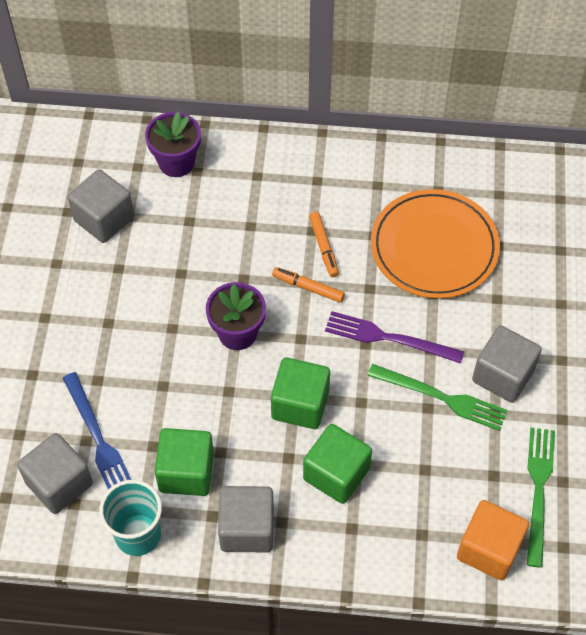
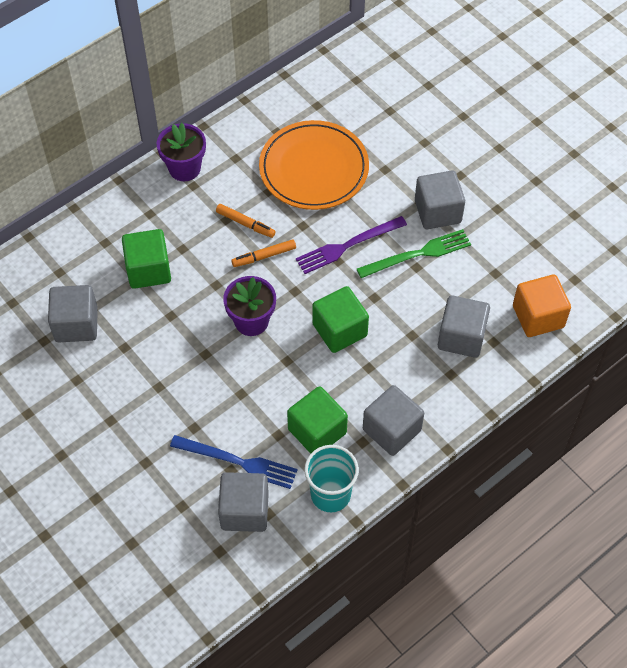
camera: 45 degrees left, 0 degrees up
purple flower pot [145,112,201,177] -> purple flower pot moved to [156,123,206,181]
green cube [303,424,372,504] -> green cube moved to [122,229,171,289]
green fork [527,427,555,568] -> none
none -> grey cube [438,295,490,358]

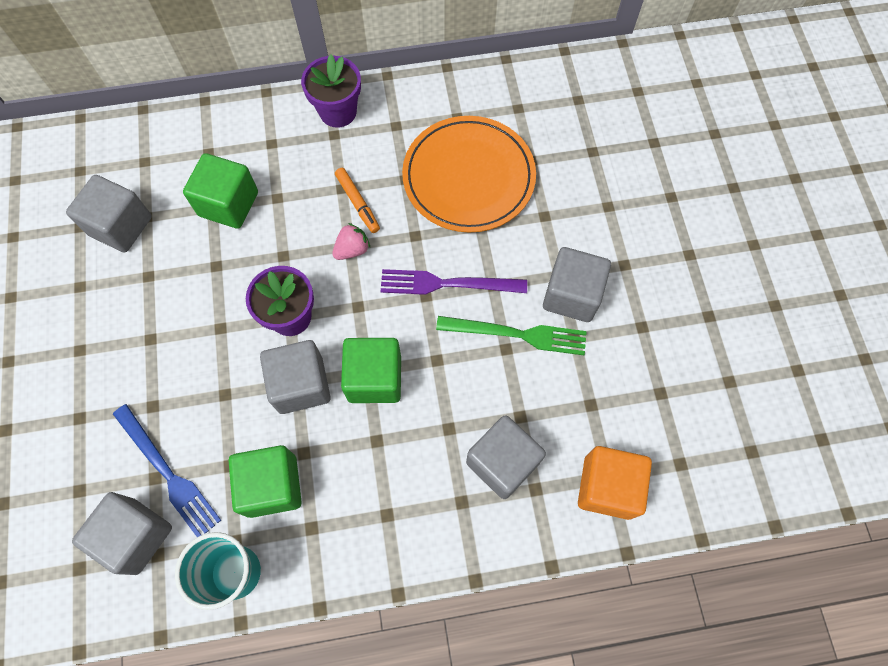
camera: 30 degrees right, 10 degrees up
orange marker [231,239,296,267] -> pink strawberry [332,223,370,260]
grey cube [363,385,424,456] -> grey cube moved to [260,340,331,414]

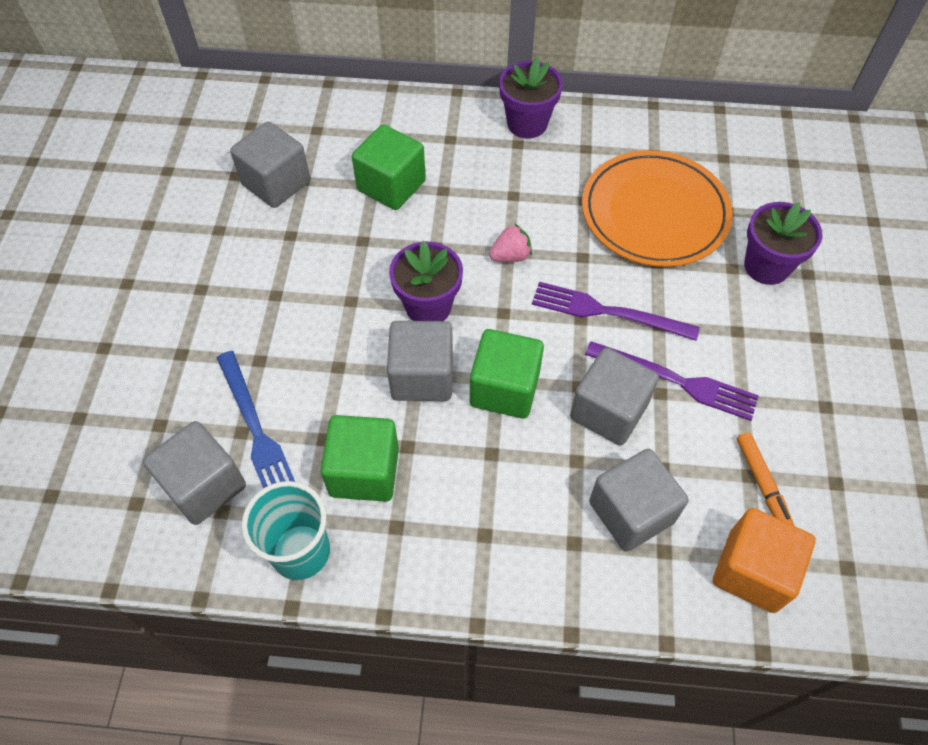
camera: 15 degrees right, 10 degrees down
orange marker [335,168,380,233] -> orange marker moved to [737,432,794,526]
green fork [436,316,587,355] -> purple fork [585,341,759,421]
grey cube [543,247,611,322] -> grey cube moved to [570,347,659,446]
none -> purple flower pot [744,202,823,285]

